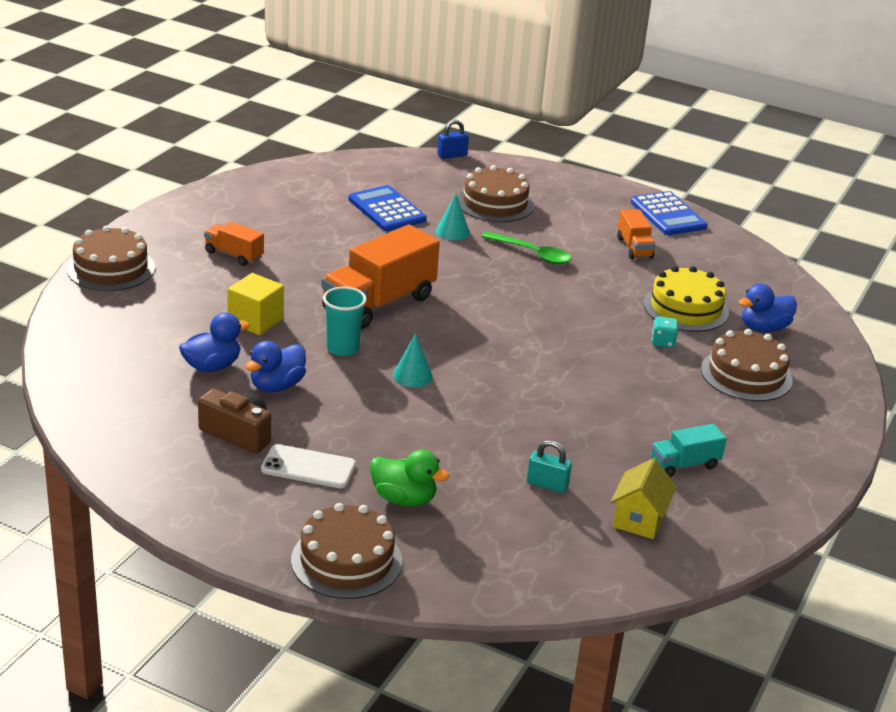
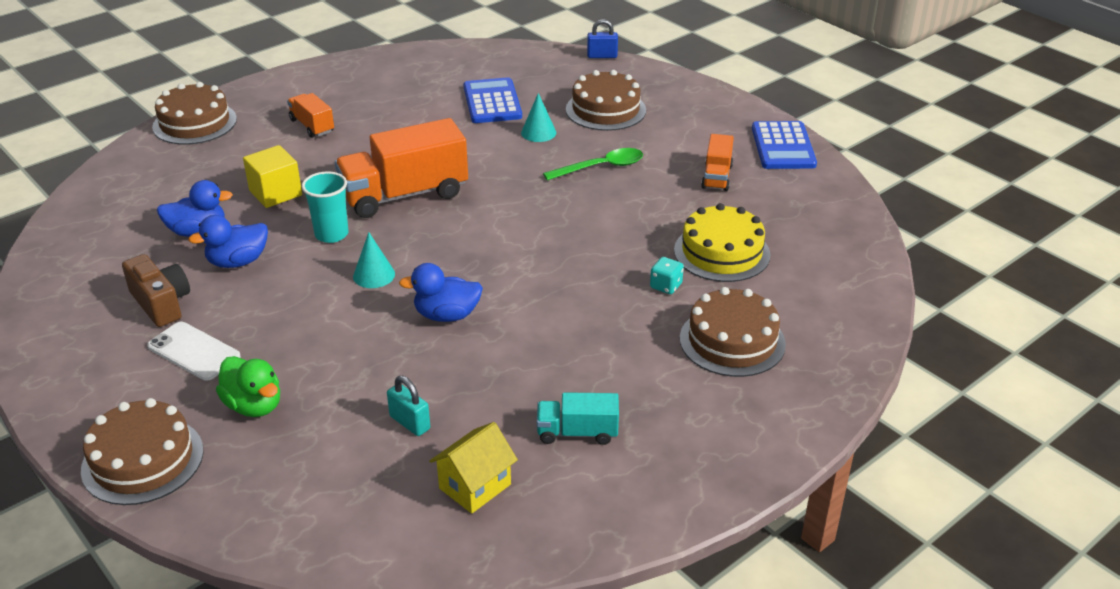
camera: 25 degrees right, 5 degrees up
green spoon [481,232,571,264] -> green spoon turned 75 degrees counterclockwise [543,148,643,181]
blue duck [739,284,797,332] -> blue duck moved to [399,263,483,322]

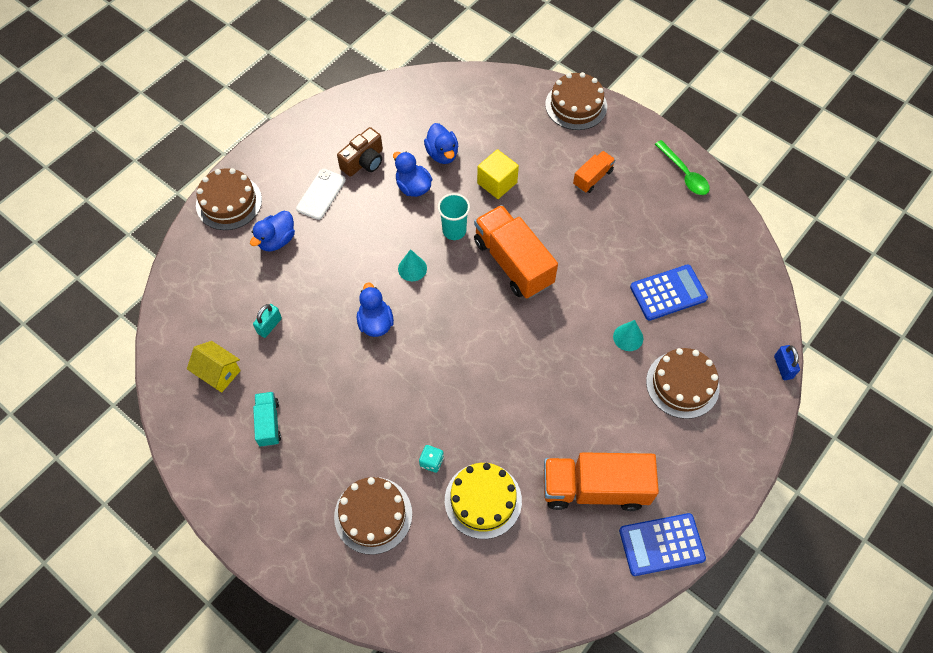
camera: 80 degrees right, 25 degrees up
green duck [216,356,280,417] -> blue duck [250,211,295,251]
green spoon [543,148,643,181] -> green spoon moved to [655,140,710,195]
orange truck [701,134,734,191] -> orange truck [544,452,659,511], size x1.96

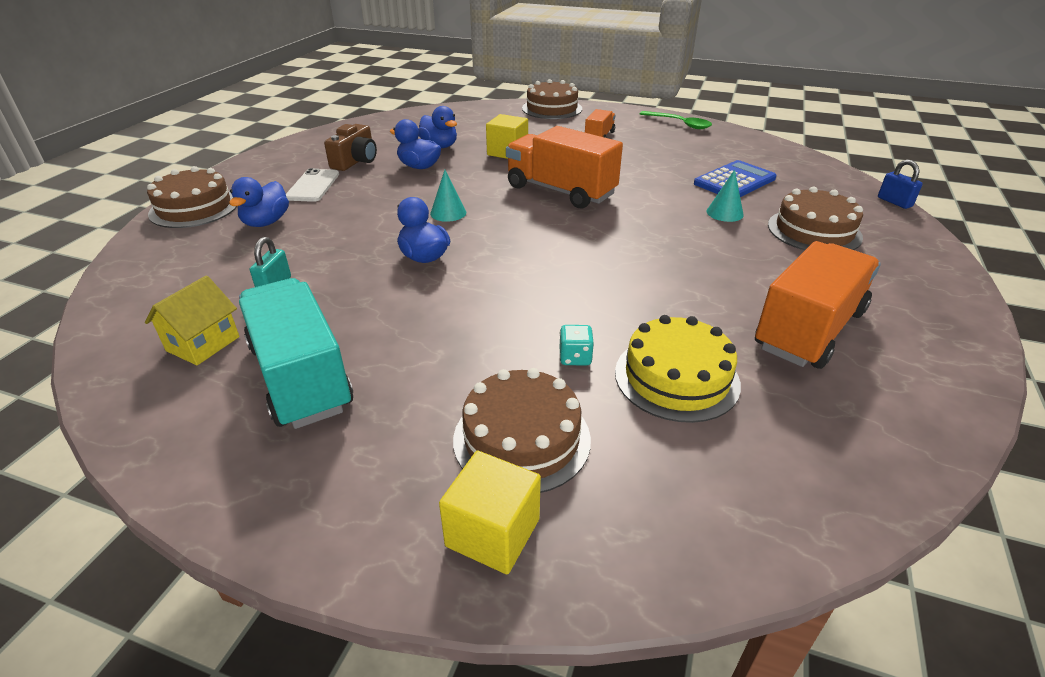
camera: 20 degrees left, 25 degrees down
yellow house [187,341,241,393] -> yellow house turned 75 degrees counterclockwise [145,275,240,365]
turquoise truck [253,392,281,447] -> turquoise truck [239,278,353,429], size x1.96
turquoise cup [438,193,470,240] -> none
orange truck [544,452,659,511] -> orange truck turned 150 degrees clockwise [755,241,881,369]
blue calculator [619,513,706,576] -> none
none -> yellow cube [439,451,541,574]

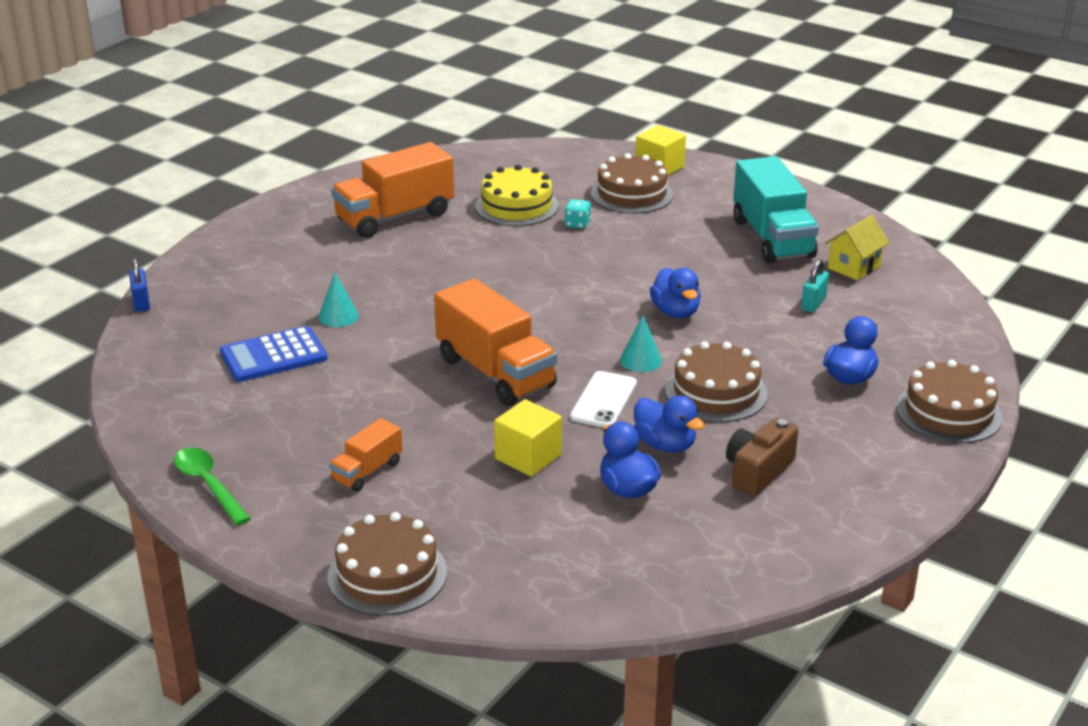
camera: 165 degrees left, 5 degrees down
white phone [286,168,339,202] -> white phone moved to [570,371,637,427]
brown cake [768,186,863,250] -> brown cake moved to [665,341,768,422]

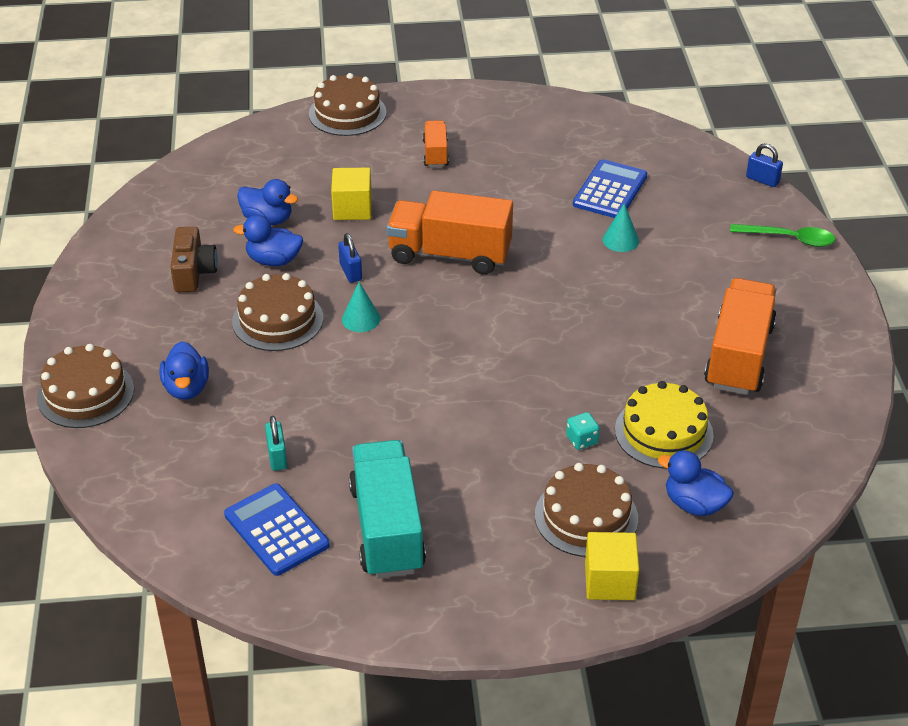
camera: 140 degrees right, 10 degrees up
green spoon [174,448,251,525] -> green spoon moved to [730,224,835,247]
white phone [570,371,637,427] -> blue padlock [338,233,362,283]
blue duck [650,268,701,318] -> blue duck moved to [658,450,734,516]
turquoise truck [733,156,819,263] -> turquoise truck turned 45 degrees clockwise [349,440,426,578]
yellow house [825,215,889,281] -> blue calculator [224,484,330,576]

